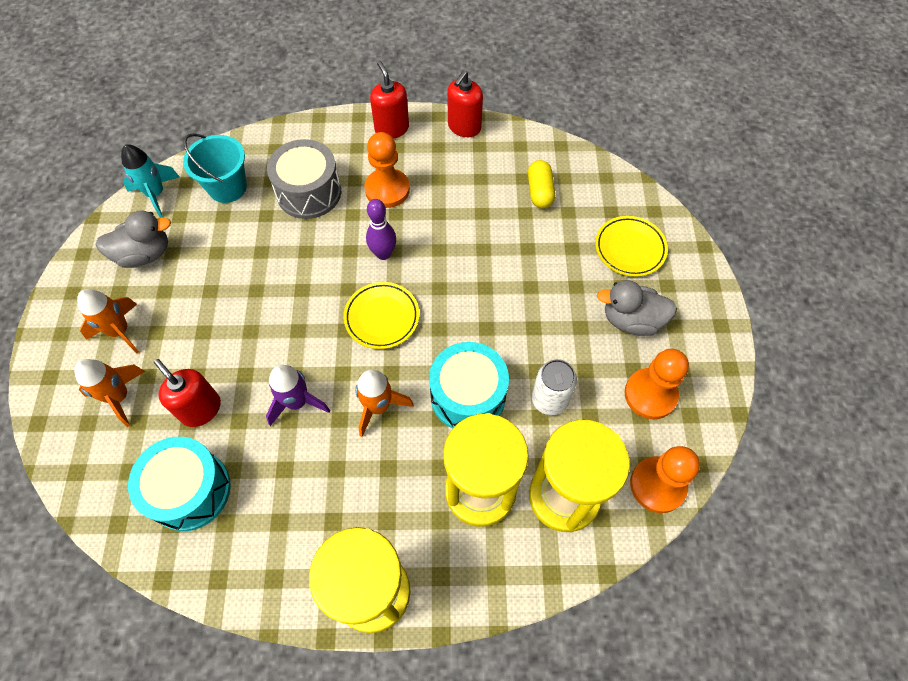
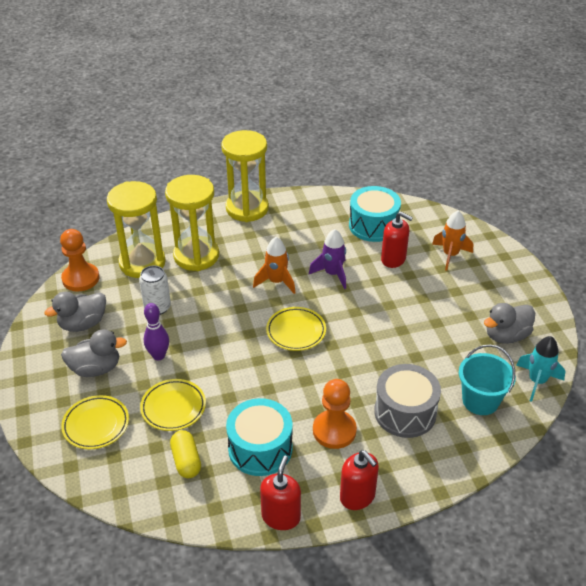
camera: 165 degrees right, 20 degrees down
orange rocket [77,289,139,354] -> none
purple bowling pin [366,199,396,260] -> purple bowling pin moved to [144,303,169,360]
turquoise drum [429,342,509,429] -> turquoise drum moved to [226,398,293,476]
orange pawn [624,349,689,419] -> grey duck [44,292,106,332]
none -> yellow plate [140,379,206,431]

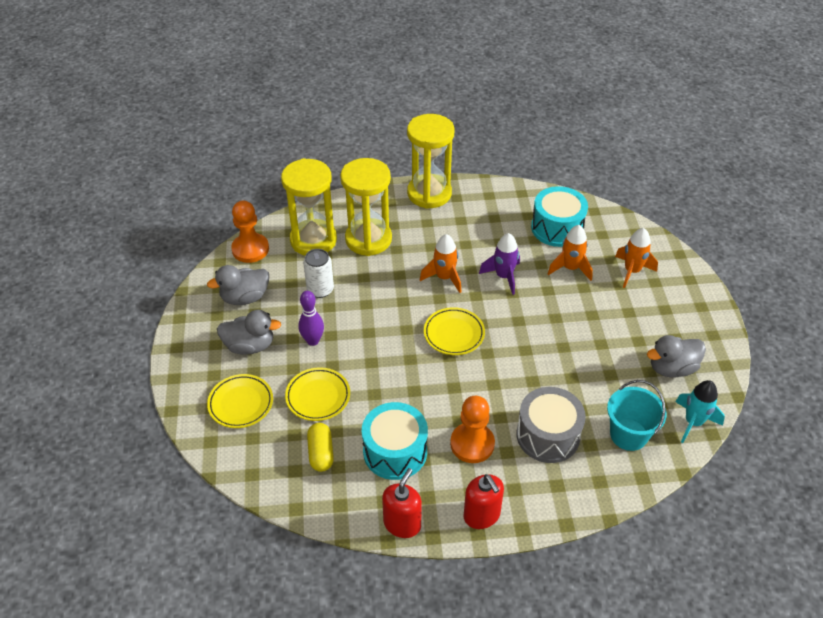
camera: 10 degrees right, 5 degrees up
red soap dispenser [381,212,413,268] -> orange rocket [548,225,593,281]

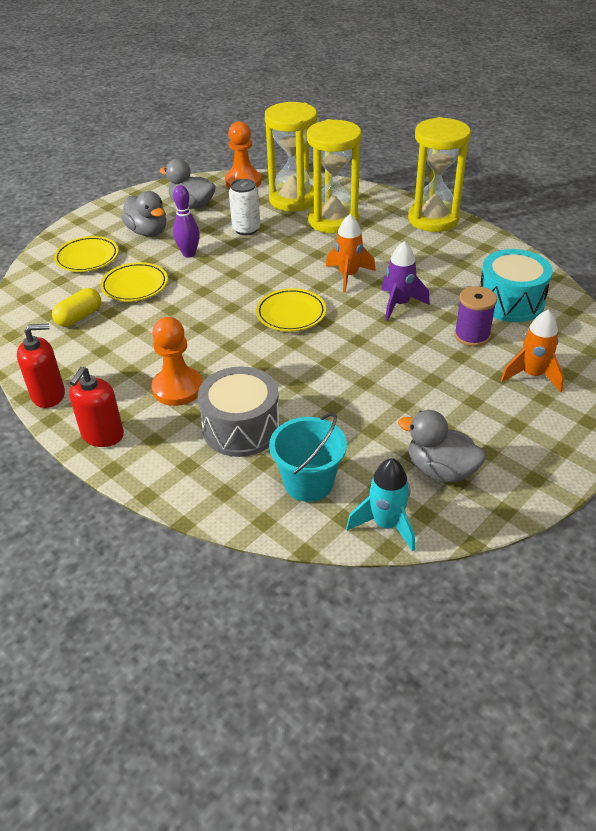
camera: 50 degrees right, 5 degrees down
turquoise drum [362,402,428,480] -> none
orange rocket [548,225,593,281] -> purple spool [454,286,497,347]

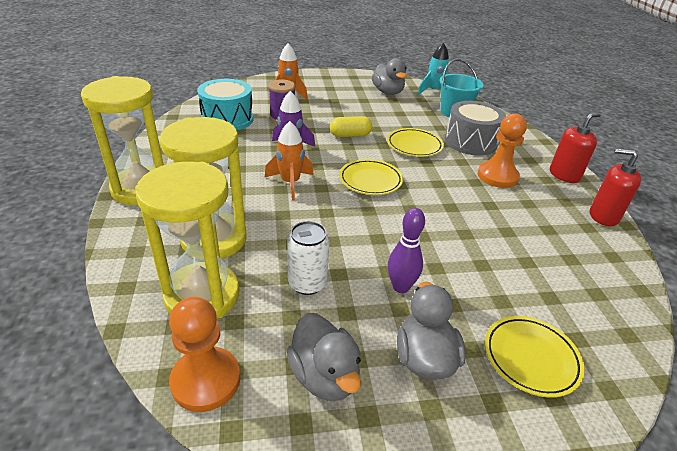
camera: 145 degrees left, 5 degrees down
yellow capsule [52,288,101,327] -> yellow capsule moved to [330,116,373,137]
yellow plate [100,262,168,301] -> yellow plate moved to [387,128,444,157]

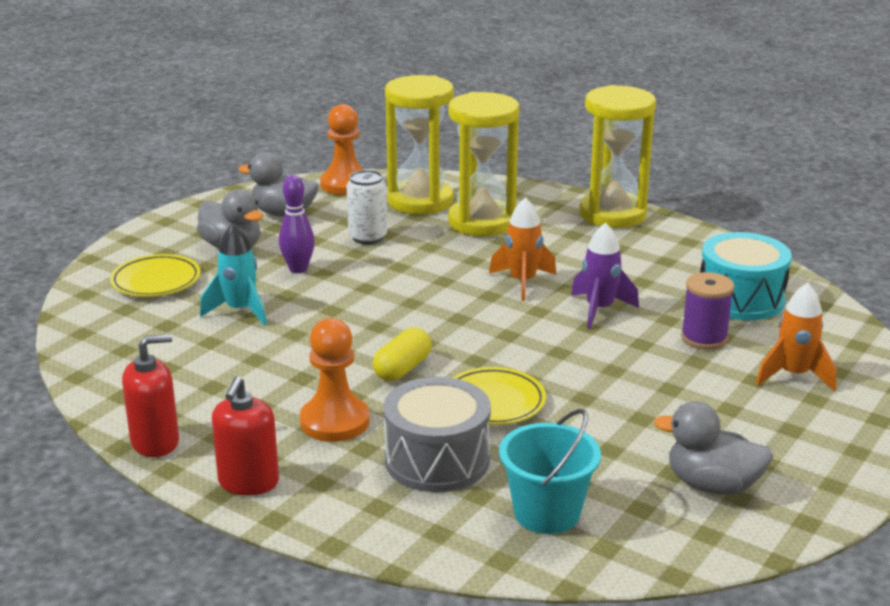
camera: 135 degrees right, 10 degrees down
yellow capsule [330,116,373,137] -> yellow capsule moved to [373,327,432,381]
yellow plate [339,159,403,195] -> none
turquoise rocket [418,43,449,95] -> turquoise rocket moved to [200,224,267,326]

